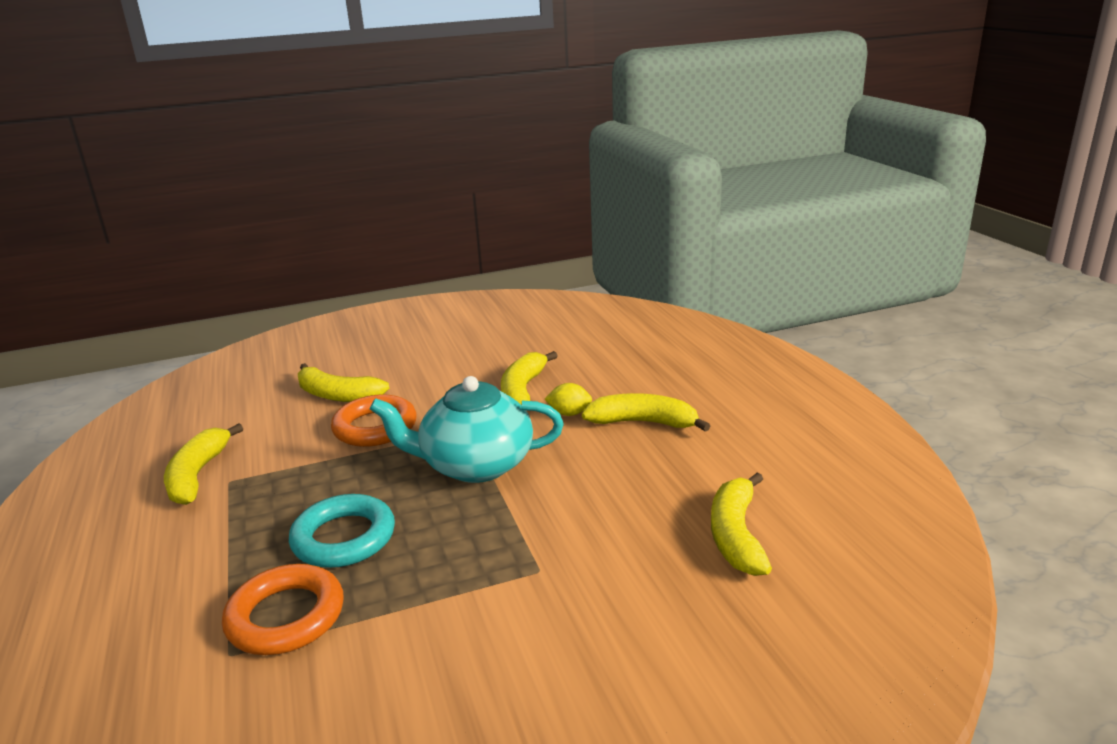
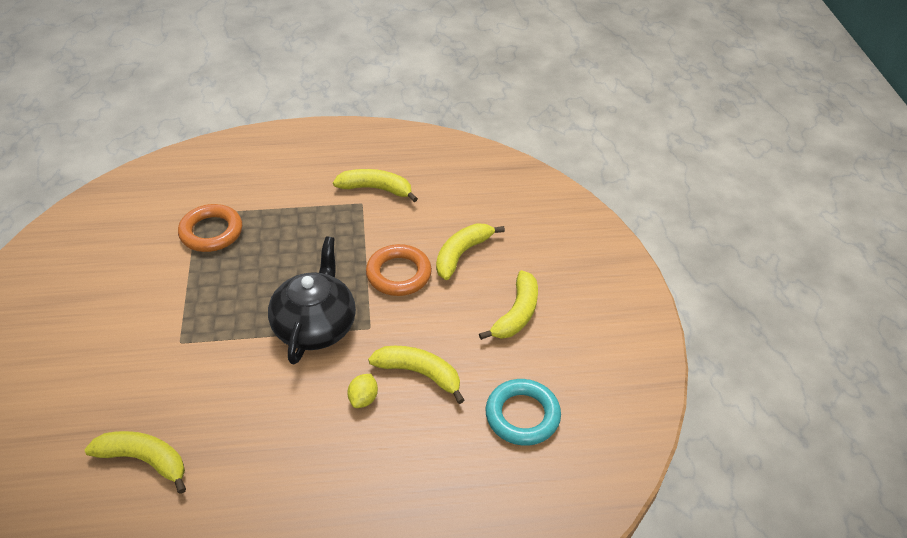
camera: 100 degrees right, 20 degrees up
turquoise ring [289,494,395,568] -> turquoise ring moved to [485,379,561,446]
turquoise teapot [370,376,564,483] -> black teapot [268,237,356,364]
yellow banana [582,393,710,432] -> yellow banana moved to [479,270,538,340]

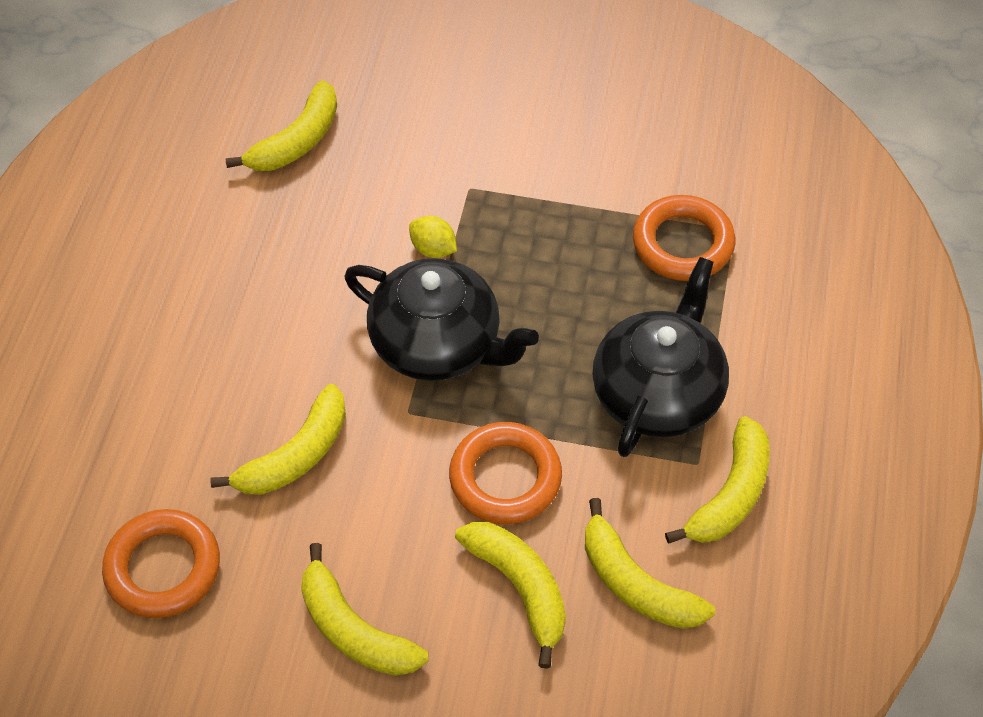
camera: 110 degrees right, 10 degrees up
yellow lemon [347,374,378,408] -> yellow lemon moved to [409,216,457,258]
turquoise ring [485,379,561,446] -> orange ring [102,509,220,618]
none -> yellow banana [585,498,715,629]
none -> black teapot [592,257,729,457]

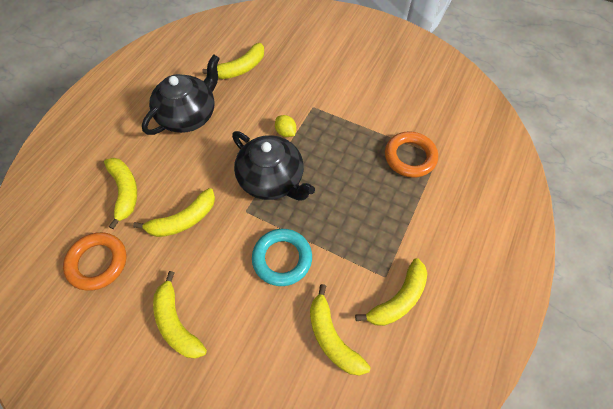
camera: 15 degrees right, 5 degrees up
orange ring [449,422,562,524] -> turquoise ring [252,229,312,286]
yellow banana [455,522,566,669] -> yellow banana moved to [104,158,137,229]
black teapot [592,257,729,457] -> black teapot moved to [142,54,220,135]

